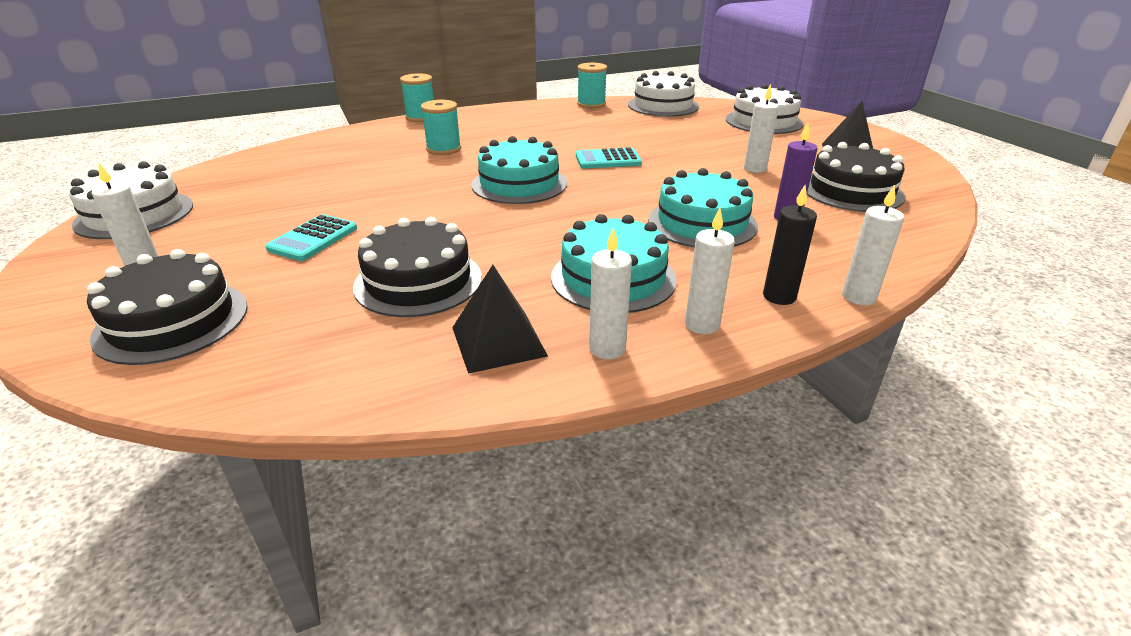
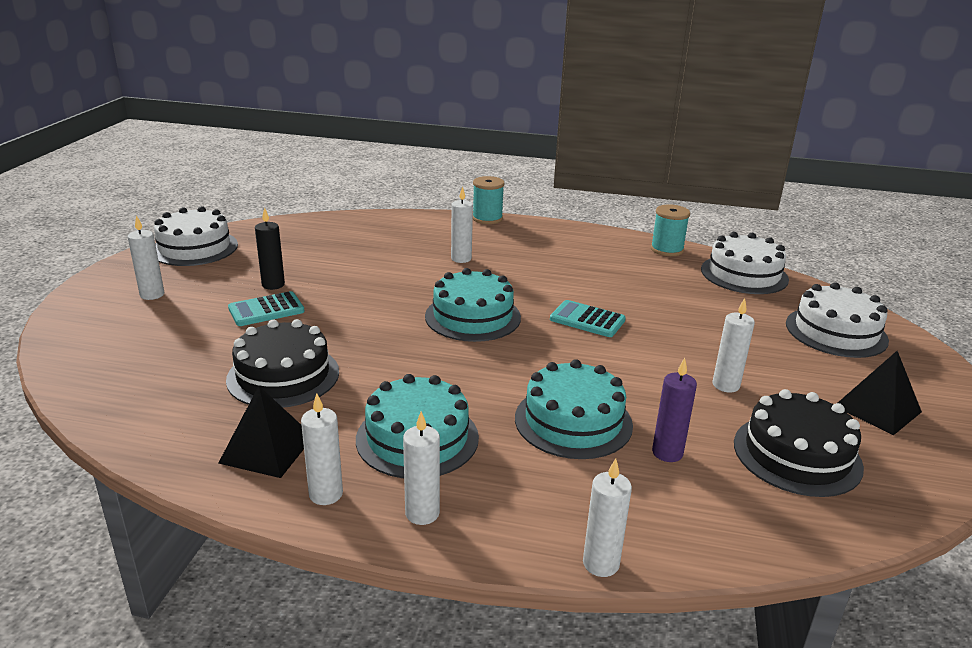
camera: 35 degrees right, 5 degrees down
black cake [87,249,248,365] -> none
turquoise spool [421,100,461,155] -> white candle [451,186,473,263]
black candle [763,185,817,305] -> black candle moved to [255,207,285,290]

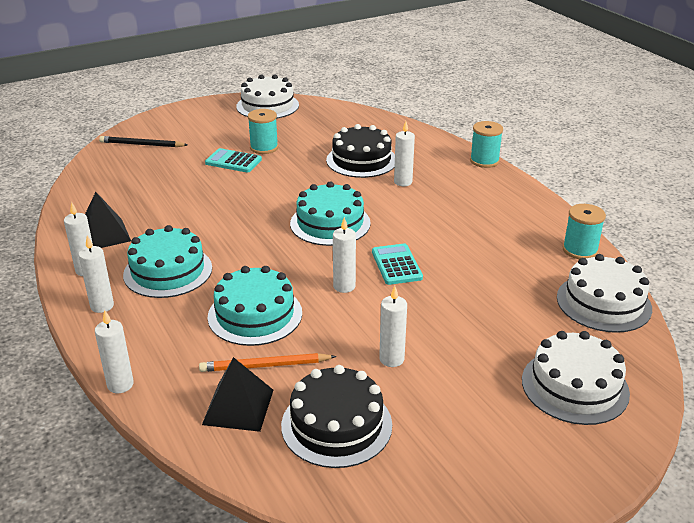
camera: 50 degrees right, 5 degrees up
white candle [127,215,164,300] -> white candle moved to [333,217,356,293]
black cake [226,319,339,408] -> black cake moved to [326,124,395,178]
black candle [255,207,285,290] -> turquoise spool [248,109,278,154]
purple candle [652,358,697,462] -> orange pencil [199,353,337,372]
black pyramid [838,351,922,435] -> black pyramid moved to [202,357,273,432]
none -> black pencil [99,136,187,147]

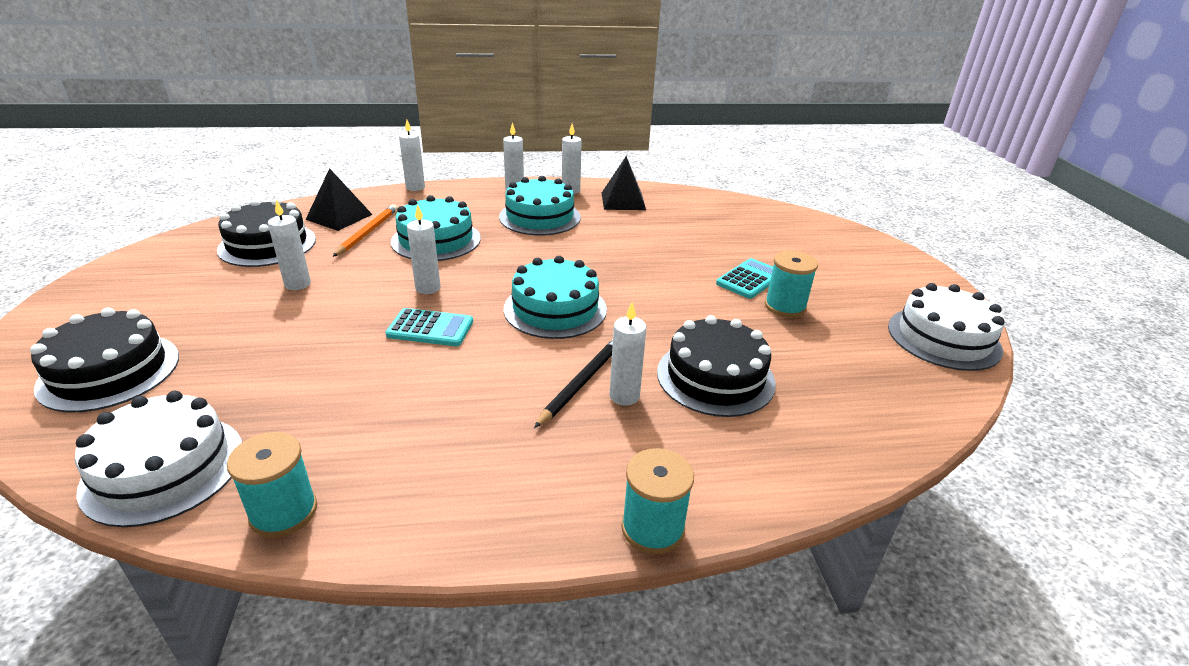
camera: 110 degrees right, 0 degrees up
black pencil [99,136,187,147] -> black pencil moved to [534,339,613,428]
white cake [522,331,630,425] -> black cake [30,307,179,412]

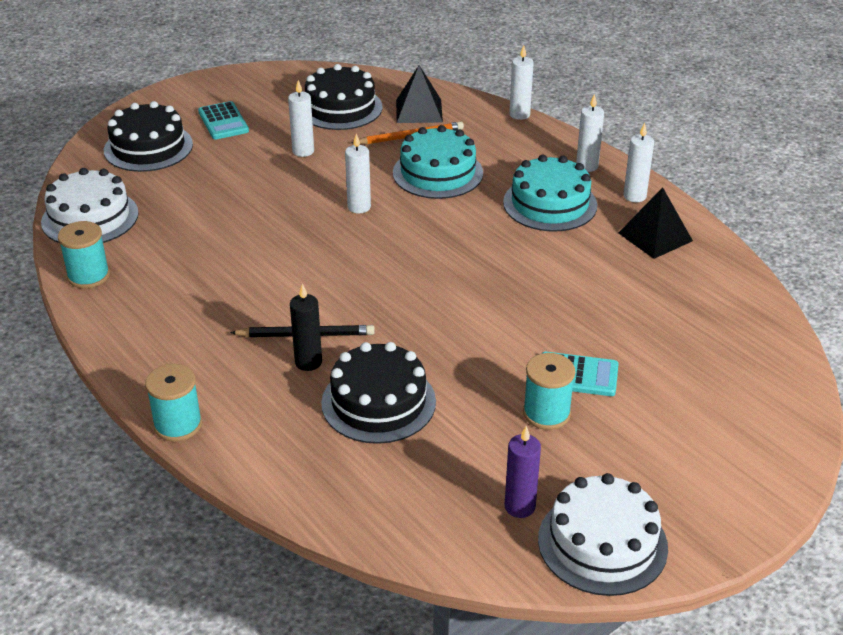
camera: 60 degrees right, 5 degrees up
turquoise calculator [385,308,473,346] -> turquoise calculator moved to [198,101,249,140]
turquoise cake [504,256,607,339] -> none
white candle [610,302,647,406] -> black candle [290,283,322,371]
none -> purple candle [505,426,541,518]

